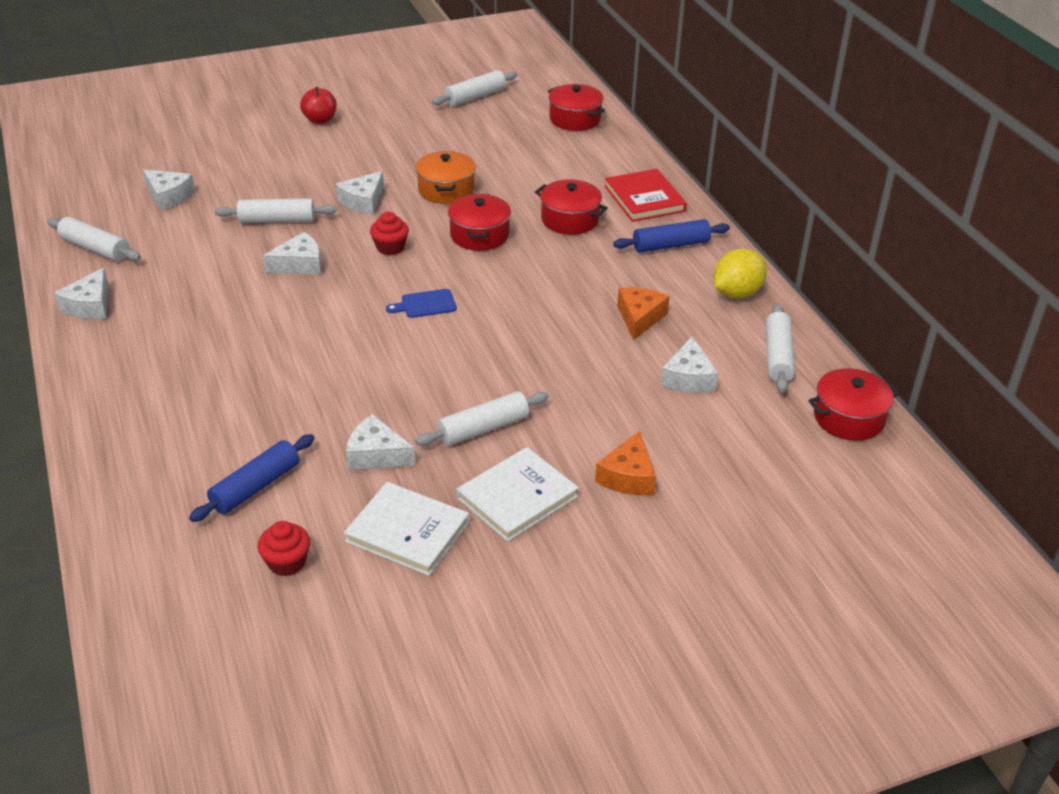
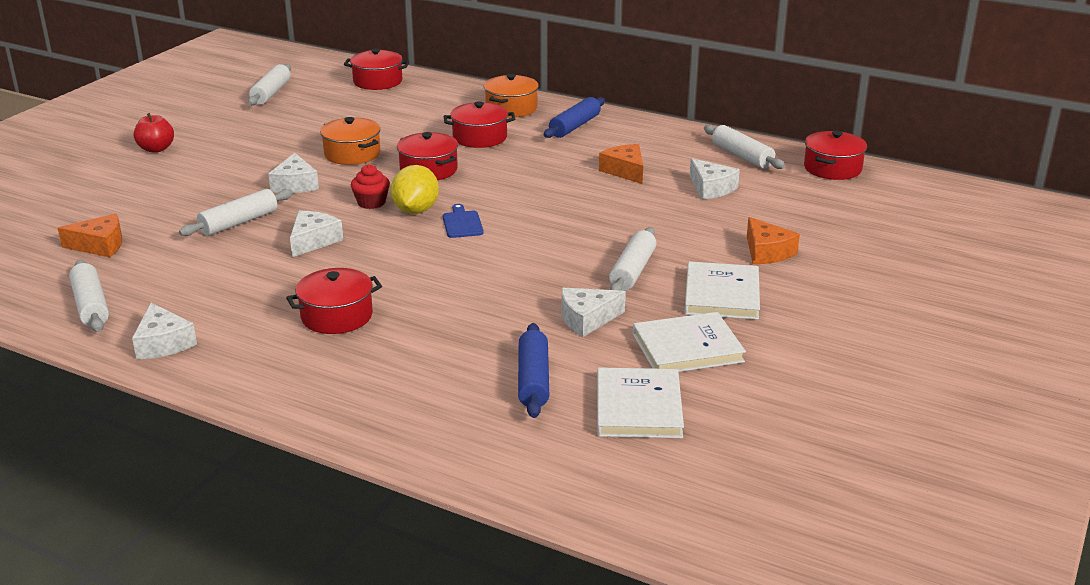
camera: 40 degrees left, 10 degrees down
white rolling pin [47,217,141,261] -> white rolling pin turned 75 degrees clockwise [69,260,109,332]
white cheese [143,169,195,211] -> orange cheese [58,213,122,257]
red cupcake [258,521,310,577] -> white book [597,367,684,438]
blue cutting board [386,289,457,318] -> blue cutting board turned 135 degrees clockwise [443,204,484,238]
red book [604,169,687,222] -> orange pot [484,74,539,118]
yellow lemon [714,249,767,298] -> yellow lemon moved to [391,165,439,214]
none -> red pot [286,268,382,334]

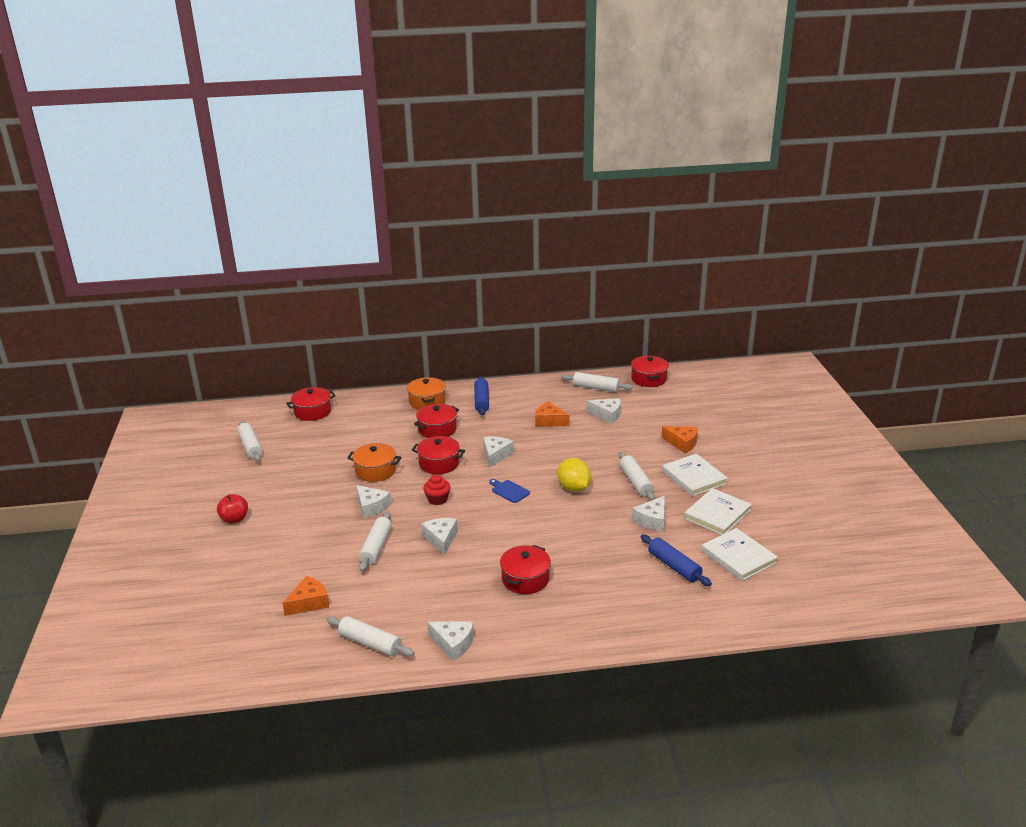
camera: 35 degrees left, 0 degrees up
yellow lemon [391,165,439,214] -> yellow lemon moved to [557,458,591,492]
none -> white cheese [483,436,514,468]

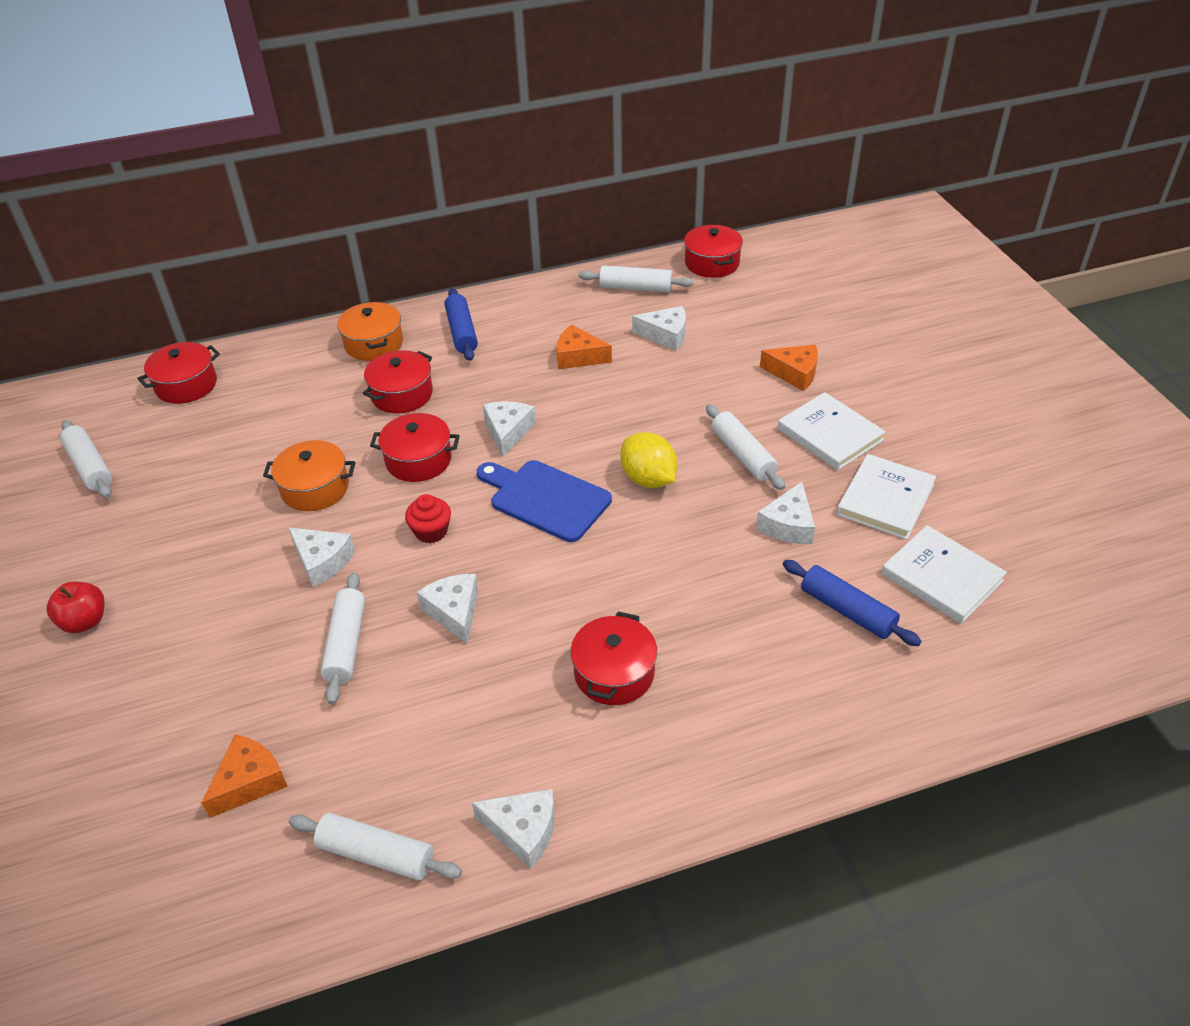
camera: 10 degrees left, 15 degrees up
blue cutting board [489,479,530,503] -> blue cutting board [477,460,612,542], size x1.90

